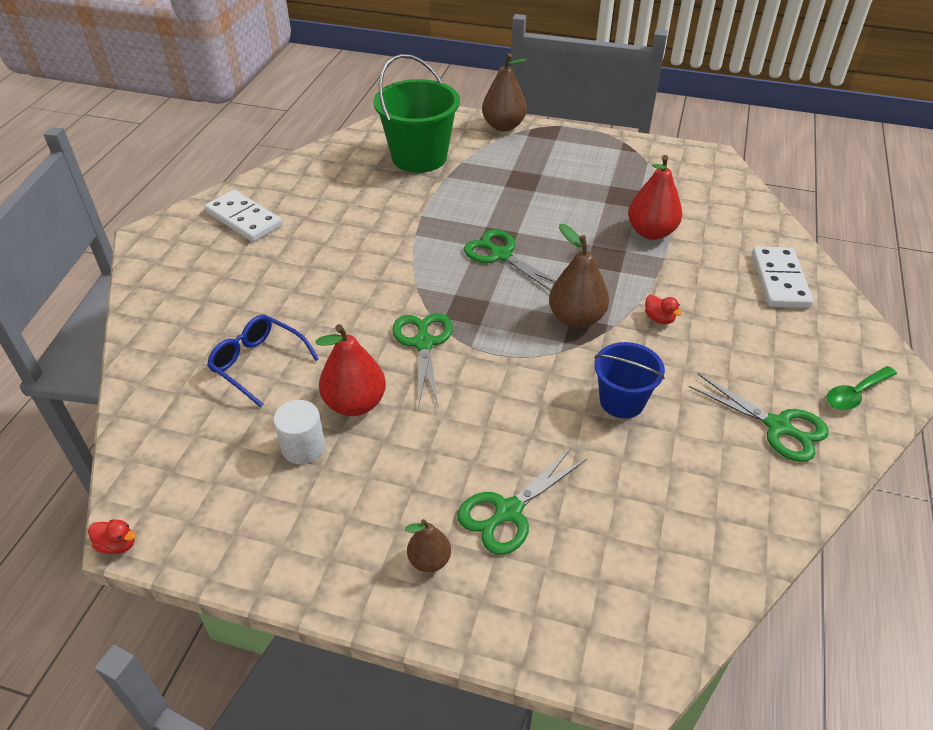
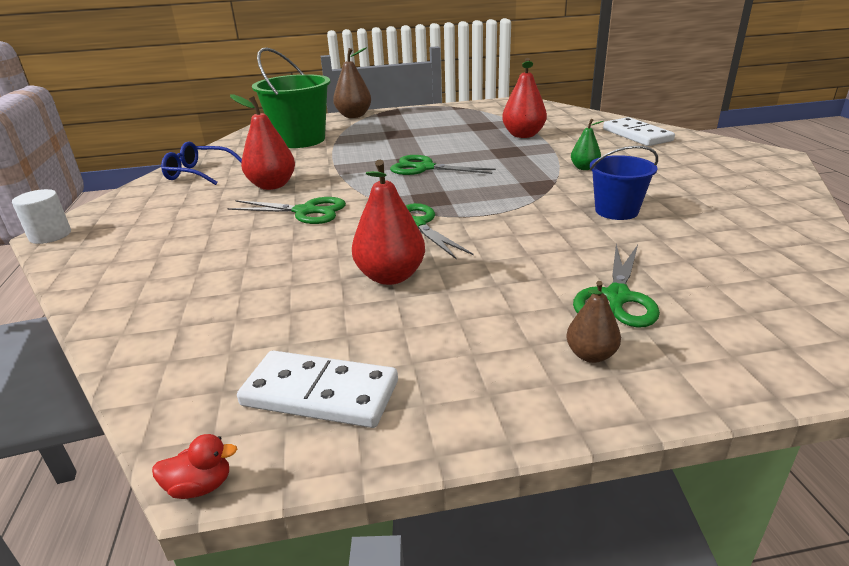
camera: 25 degrees left, 15 degrees down
white domino [205,190,283,242] -> white domino moved to [237,351,398,428]
blue glasses [207,315,319,408] -> blue glasses moved to [161,141,242,185]
white cylinder [274,400,325,464] -> white cylinder moved to [12,189,71,244]
brown pear [549,224,609,328] -> none
red duck [645,295,682,324] -> green pear [571,119,603,170]
green scissors [689,374,829,462] -> green scissors moved to [227,197,346,224]
green spoon [826,366,897,410] -> none
none -> red pear [230,94,295,190]

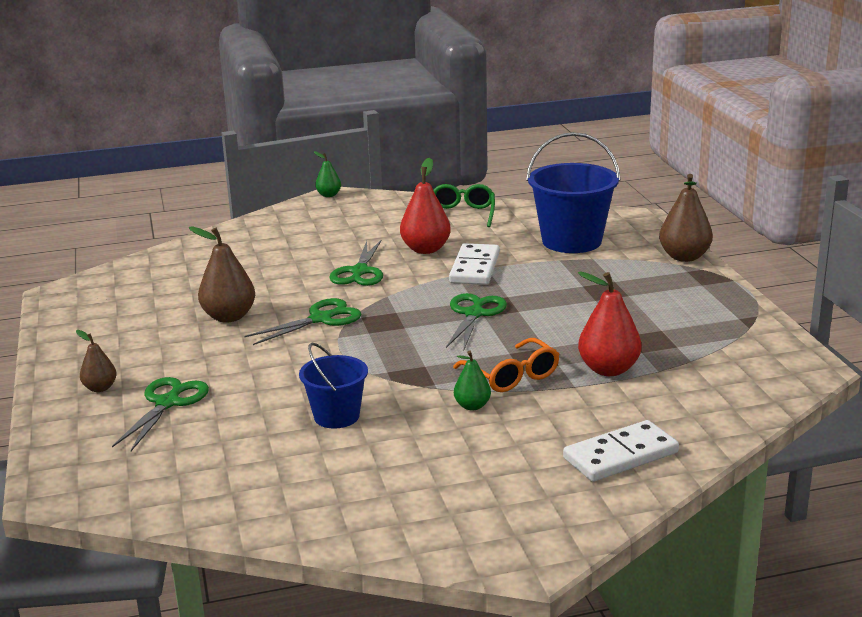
camera: 85 degrees right, 5 degrees down
white cylinder [12,189,71,244] -> green pear [314,151,341,197]
red duck [152,434,237,499] -> none
blue glasses [161,141,242,185] -> green glasses [433,184,495,227]
white domino [237,351,398,428] -> white domino moved to [449,243,500,285]
green bucket [252,48,330,148] -> blue bucket [526,132,620,253]
red pear [352,160,425,285] -> brown pear [189,226,255,323]
green scissors [573,244,660,328] -> green scissors turned 90 degrees clockwise [112,377,209,451]
none -> orange glasses [453,338,559,392]

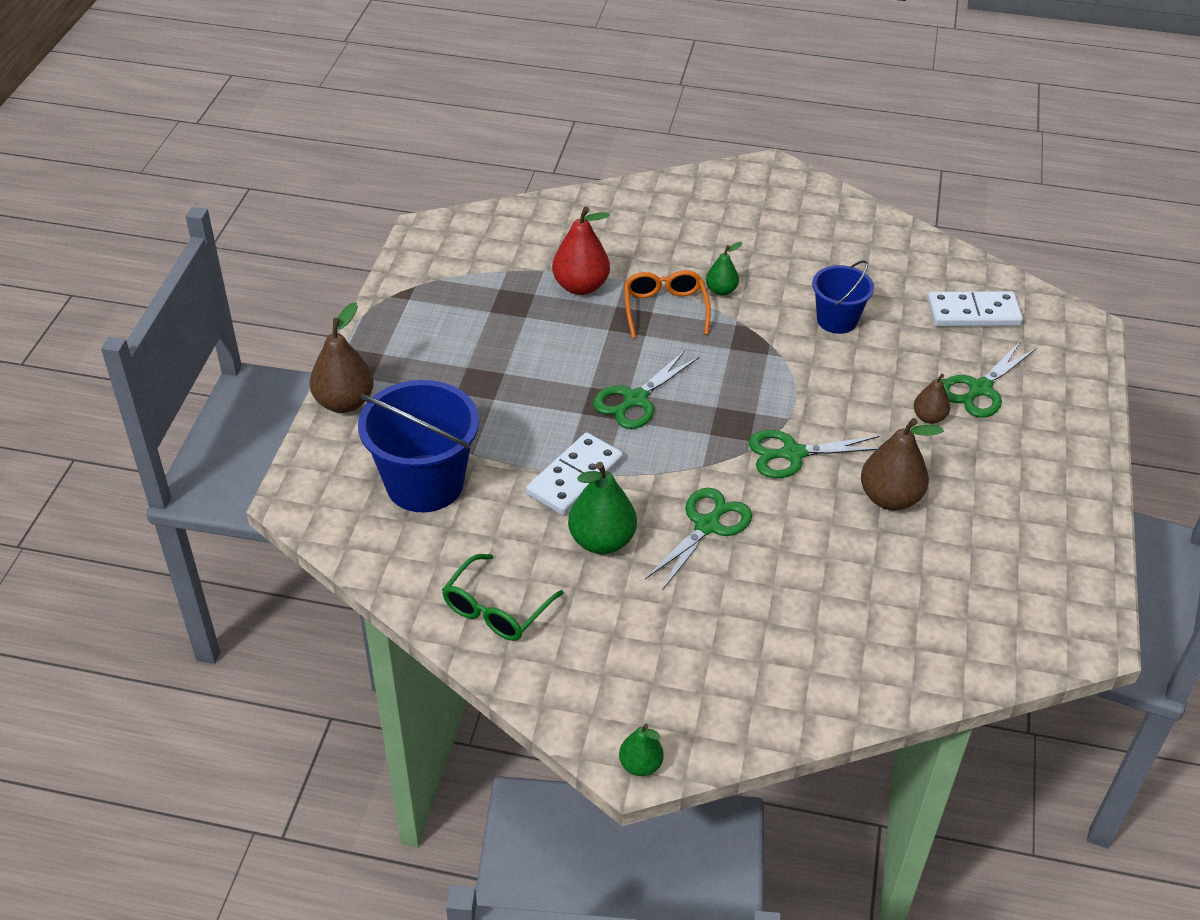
camera: 155 degrees left, 20 degrees up
brown pear [76,330,117,392] -> brown pear moved to [914,374,955,424]
red pear [400,158,451,254] -> green pear [568,462,637,554]
white domino [563,420,679,482] -> white domino moved to [927,291,1023,326]

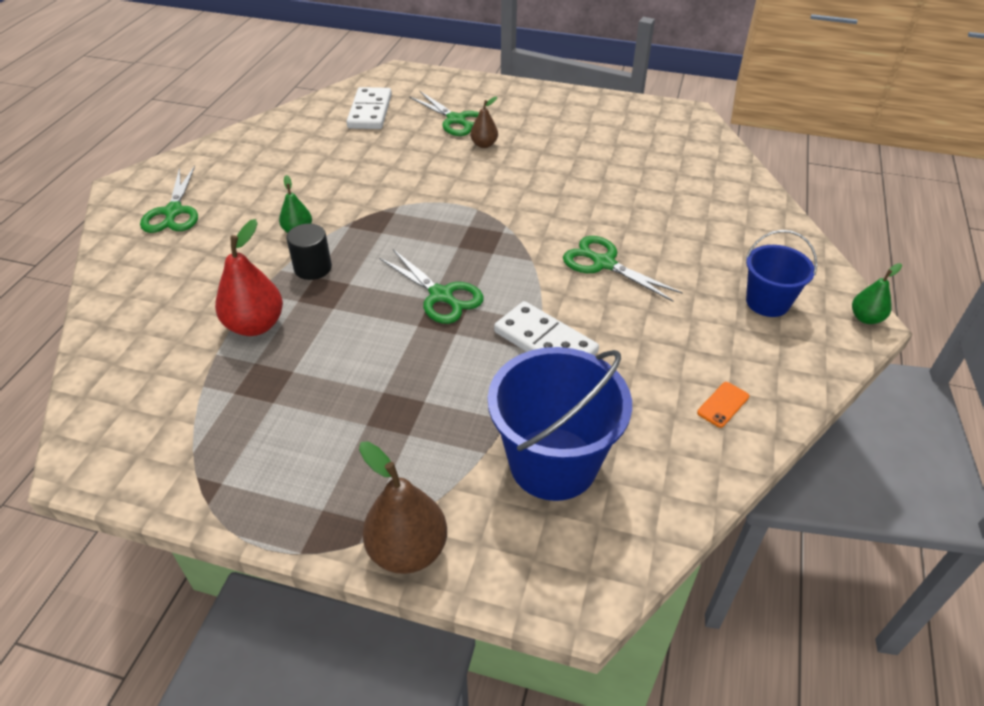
camera: 85 degrees left, 0 degrees up
green glasses [442,554,564,641] -> orange phone [697,382,749,428]
green pear [568,462,637,554] -> none
orange glasses [624,270,711,338] -> black cylinder [286,224,332,280]
green scissors [749,430,879,478] -> green scissors moved to [140,166,198,233]
blue bucket [812,260,874,334] -> blue bucket moved to [746,230,817,317]
brown pear [861,418,944,510] -> none

